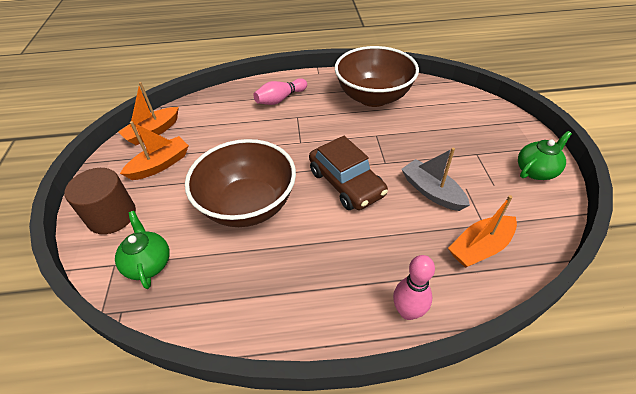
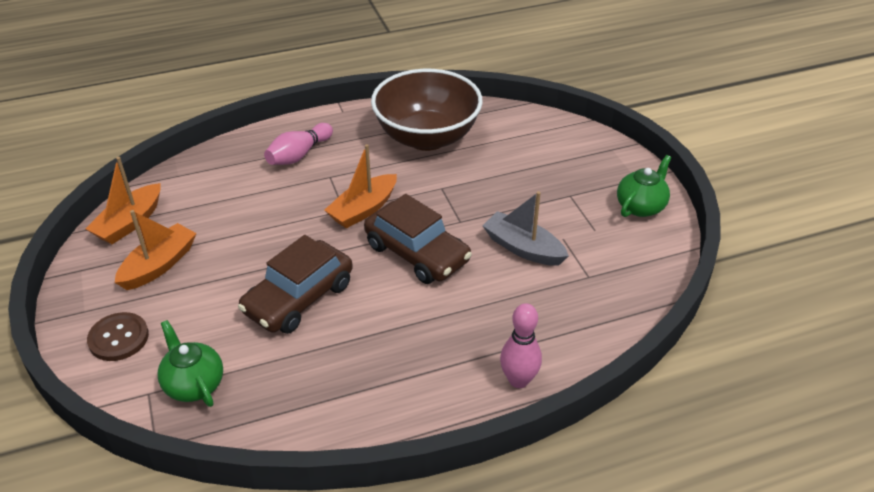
camera: 15 degrees left, 5 degrees down
brown cylinder [65,168,136,234] -> brown button [87,312,149,361]
brown bowl [185,139,296,227] -> brown car [238,235,353,334]
orange boat [448,195,517,268] -> orange boat moved to [325,144,397,229]

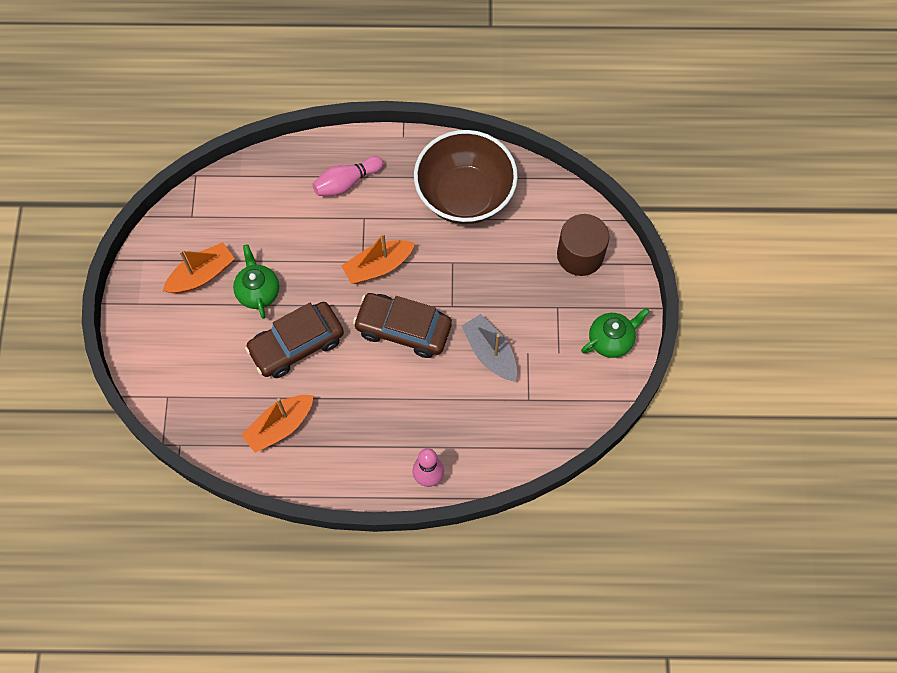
camera: 20 degrees right, 25 degrees up
orange boat [85,157,161,244] -> orange boat moved to [241,395,314,453]
brown button [87,312,149,361] -> none
green teapot [157,320,223,407] -> green teapot moved to [233,244,279,319]
brown car [364,194,472,284] -> brown car turned 135 degrees clockwise [353,293,452,358]
none -> brown cylinder [557,214,609,276]

